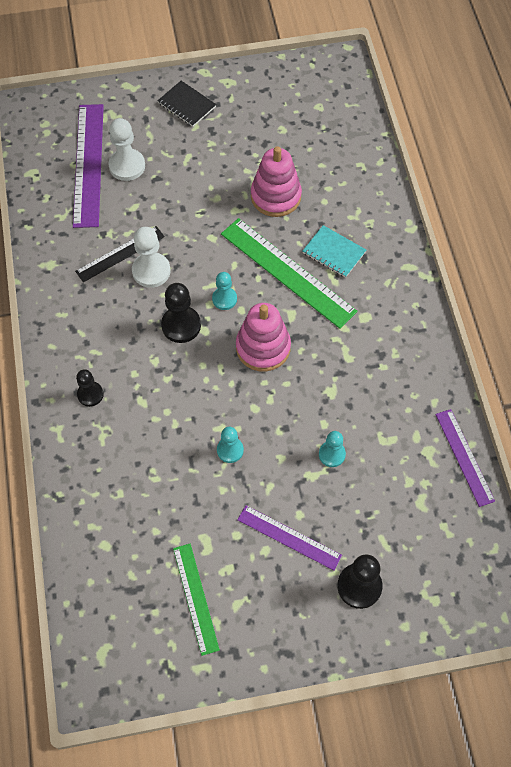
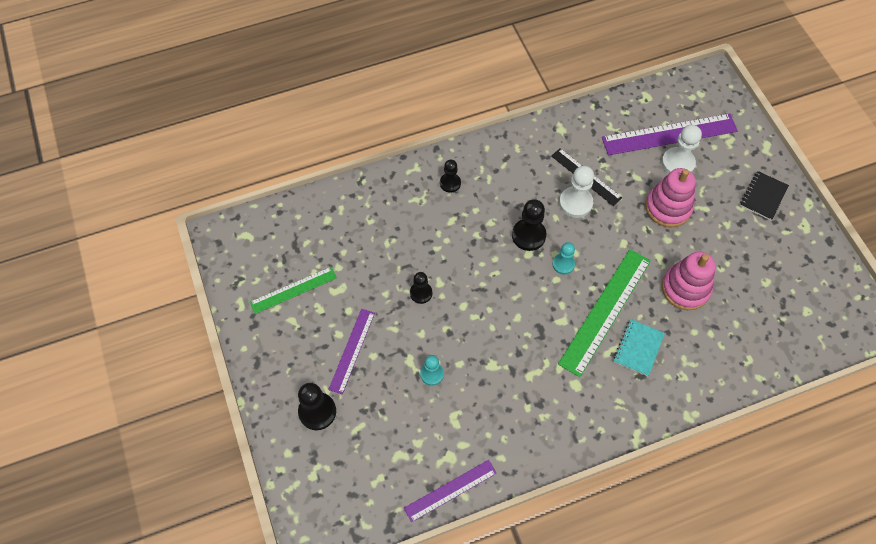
camera: 80 degrees right, 0 degrees up
turquoise pawn [217,427,244,463] -> black pawn [410,272,432,304]
pink stacking toy [236,303,291,372] -> pink stacking toy moved to [645,168,696,228]

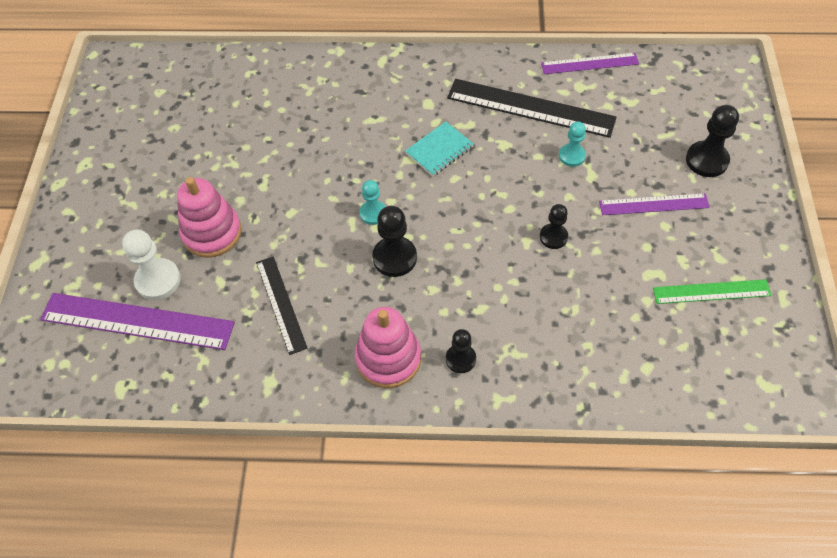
camera: 155 degrees left, 5 degrees down
purple ruler [328,309,375,394] -> purple ruler turned 45 degrees clockwise [599,193,710,215]
green ruler [558,249,651,377] -> none
white pawn [559,166,594,218] -> none
turquoise notebook [614,319,665,376] -> turquoise notebook moved to [405,121,474,176]
pink stacking toy [662,251,715,310] -> pink stacking toy moved to [355,307,421,388]
black notebook [740,171,789,220] -> none
none -> black ruler [447,79,616,138]

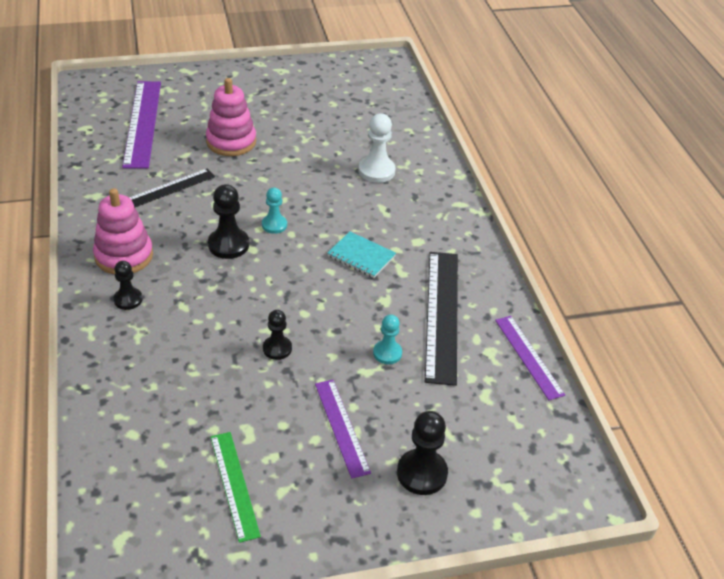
camera: 70 degrees right, 15 degrees down
white pawn [122,230,181,300] -> white pawn moved to [358,113,396,183]

